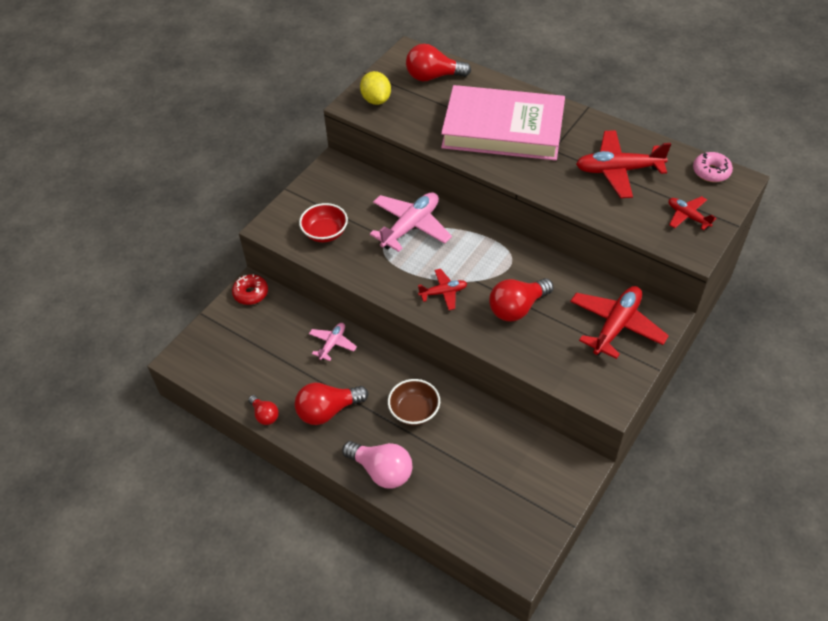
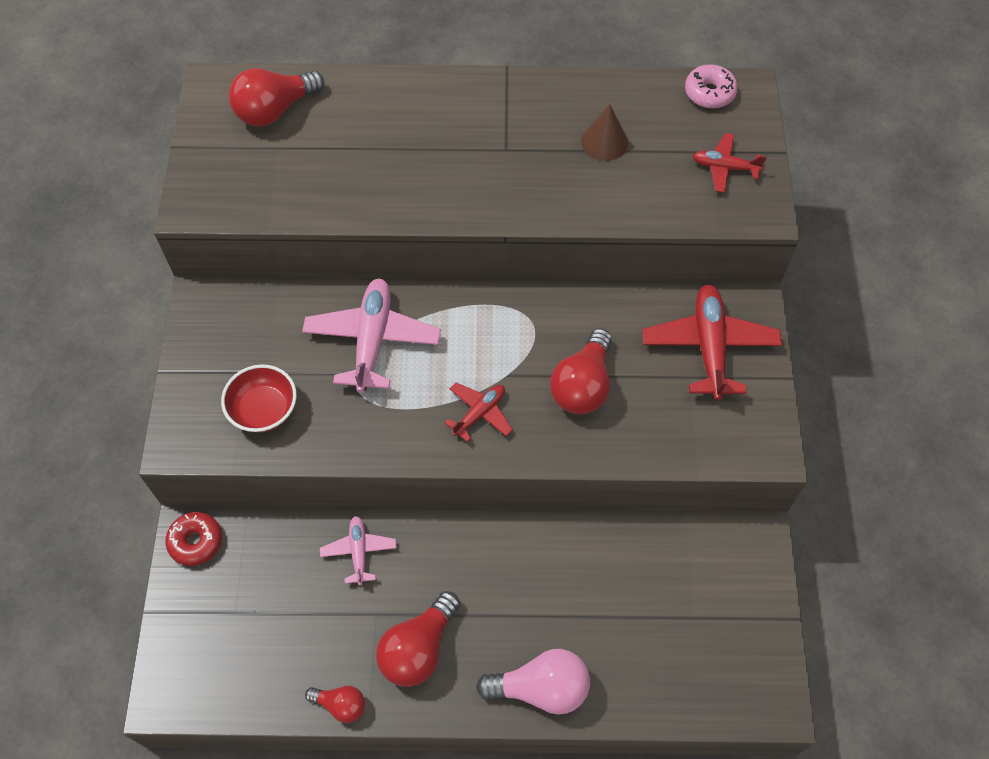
camera: 35 degrees left, 10 degrees up
yellow lemon [360,71,391,105] -> none
brown bowl [388,379,440,425] -> none
pink book [441,85,565,161] -> none
red plane [576,130,671,198] -> brown cone [581,104,628,161]

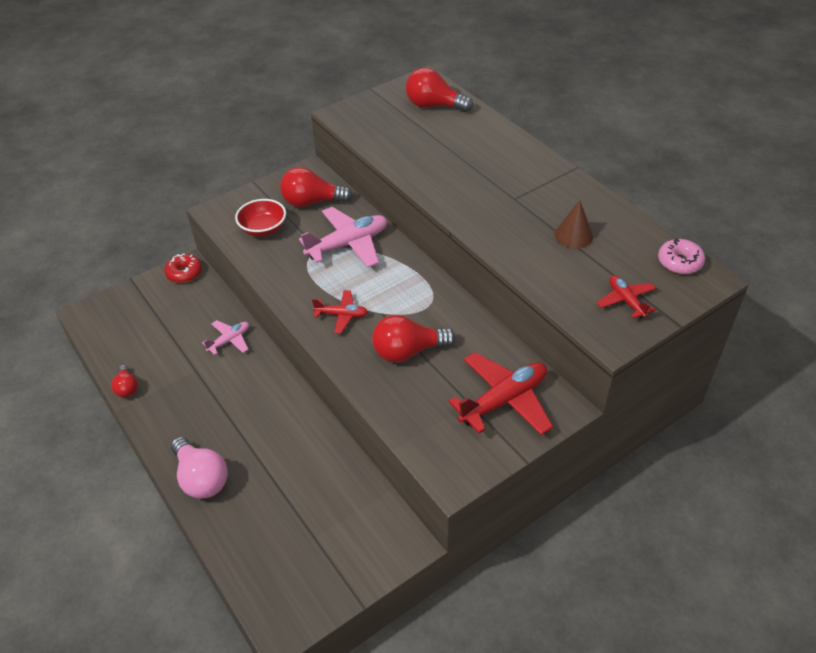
camera: 55 degrees right, 15 degrees down
red light bulb [376,591,460,687] -> red light bulb moved to [280,167,353,207]

